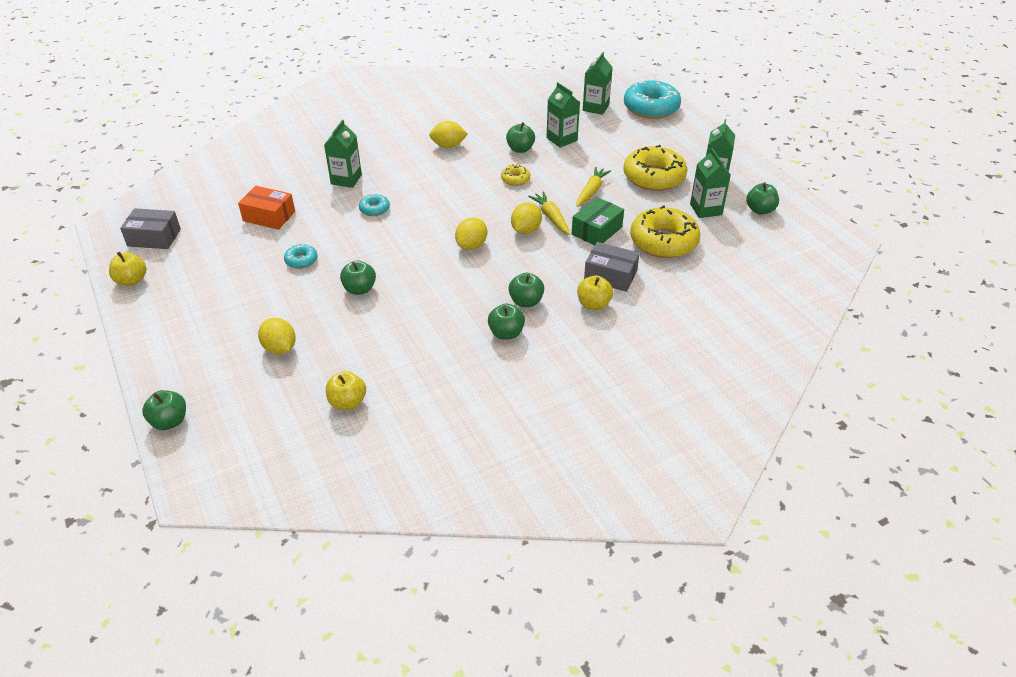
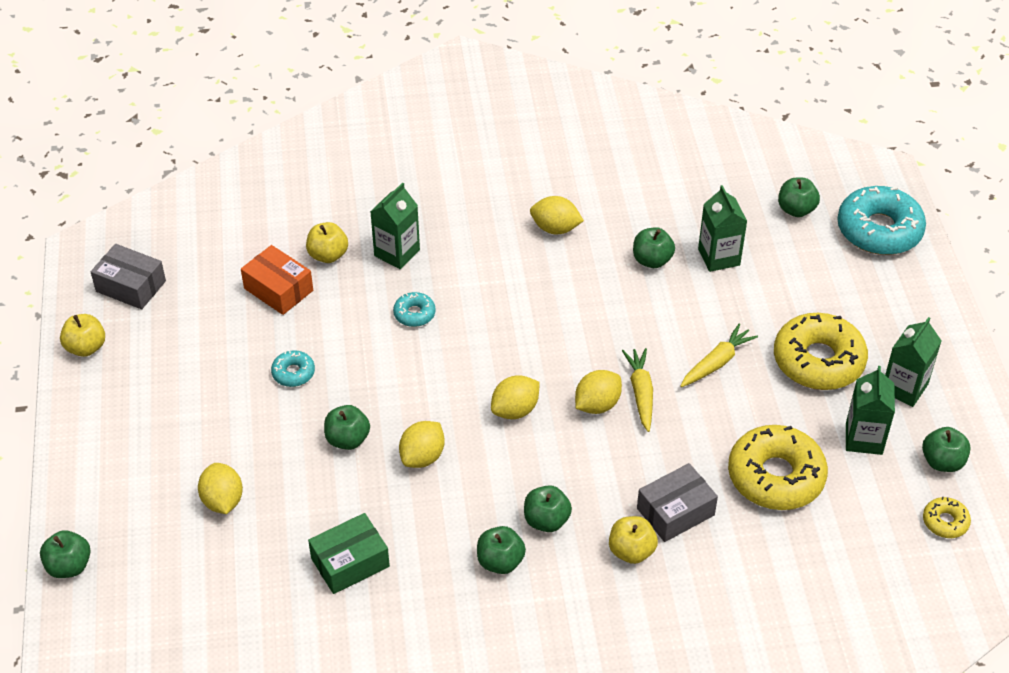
camera: 20 degrees right, 5 degrees up
yellow apple [326,371,366,410] -> yellow apple moved to [306,222,348,263]
yellow donut [501,164,530,186] -> yellow donut moved to [923,496,971,538]
green box [572,197,624,245] -> green box moved to [308,513,390,594]
green carton [583,52,613,115] -> green apple [778,177,820,217]
grey box [584,242,640,292] -> grey box turned 75 degrees counterclockwise [637,463,718,542]
none -> yellow lemon [399,421,445,468]

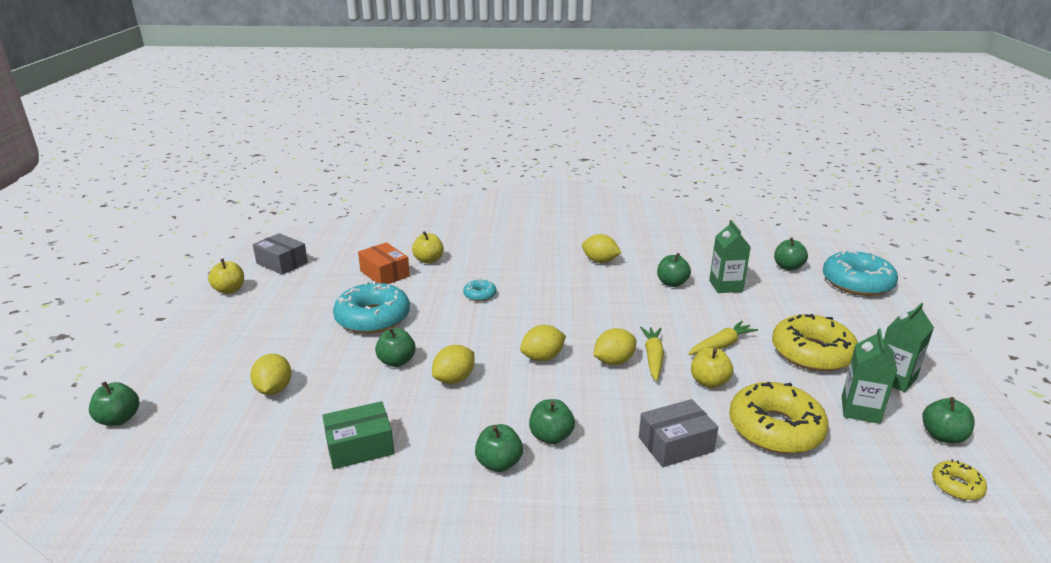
camera: 10 degrees right, 20 degrees down
turquoise donut [271,350,315,387] -> turquoise donut [333,281,410,334], size x2.14
green carton [370,182,420,269] -> none
yellow apple [609,516,658,564] -> yellow apple moved to [691,348,733,388]

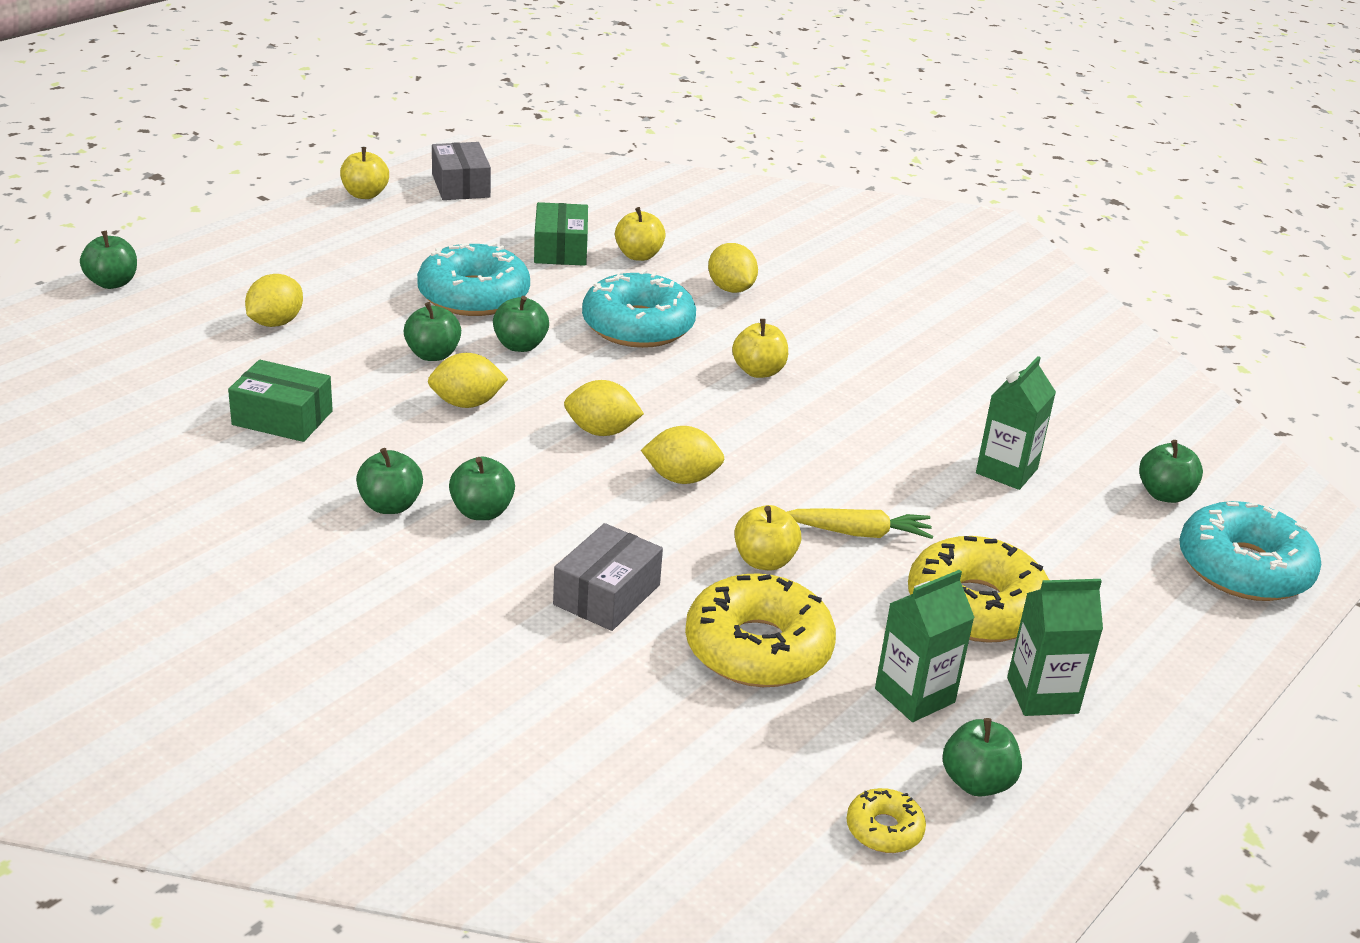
camera: 35 degrees right, 5 degrees up
orange box [358,242,410,284] -> green box [534,202,588,266]
turquoise donut [463,279,496,302] -> turquoise donut [582,269,696,348], size x2.14
yellow lemon [582,234,621,263] -> yellow lemon moved to [708,243,758,293]
grey box [639,399,718,467] -> grey box turned 75 degrees counterclockwise [553,523,663,631]
yellow carrot [640,327,664,381] -> none
green apple [657,253,691,287] -> green apple moved to [493,296,549,352]
none -> yellow apple [732,319,788,378]

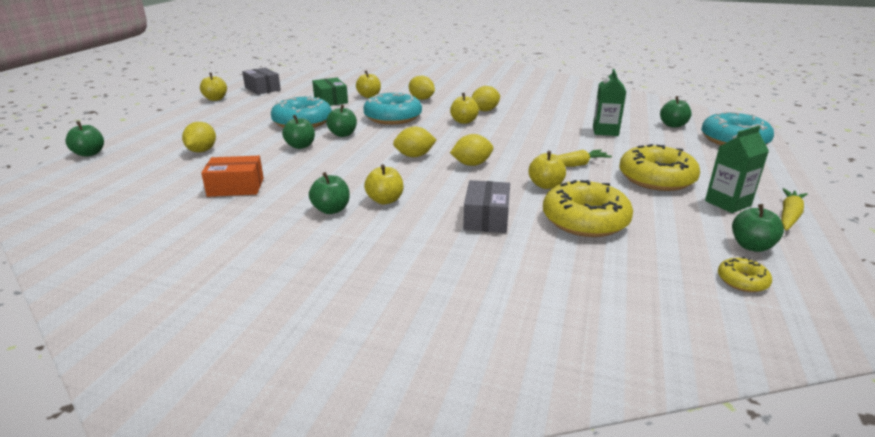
camera: 20 degrees left, 5 degrees down
green box [228,360,333,442] -> orange box [201,156,264,197]
yellow lemon [428,353,508,408] -> yellow lemon moved to [471,86,500,111]
green apple [449,457,515,520] -> yellow apple [364,164,403,205]
green carton [875,570,975,722] -> none
none -> yellow carrot [782,188,808,231]

